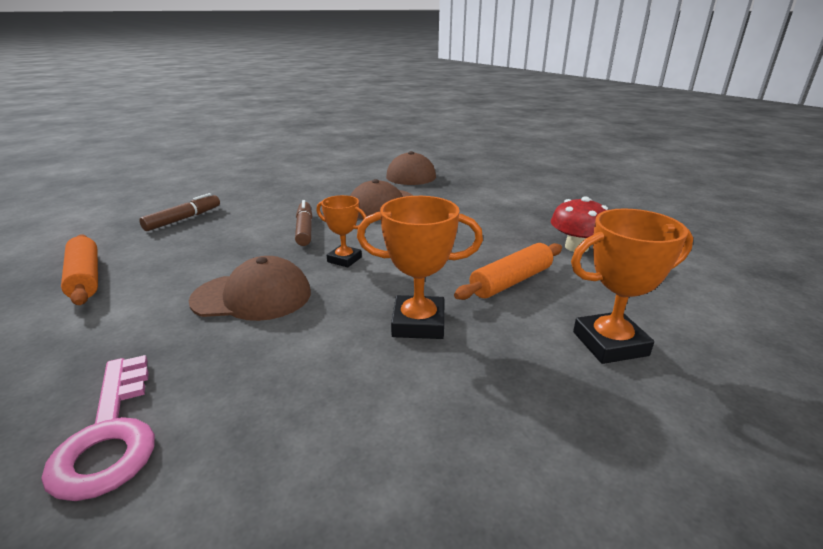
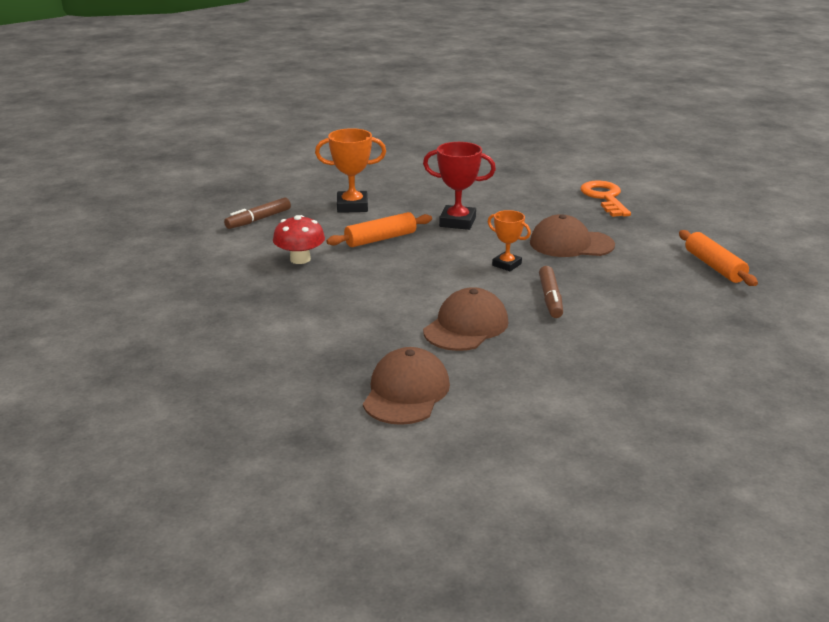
camera: 170 degrees left, 0 degrees up
pink key [41,355,155,501] -> orange key [580,181,631,217]
brown marker [139,193,220,231] -> brown marker moved to [224,197,291,229]
orange trophy [357,196,483,339] -> red trophy [423,142,496,230]

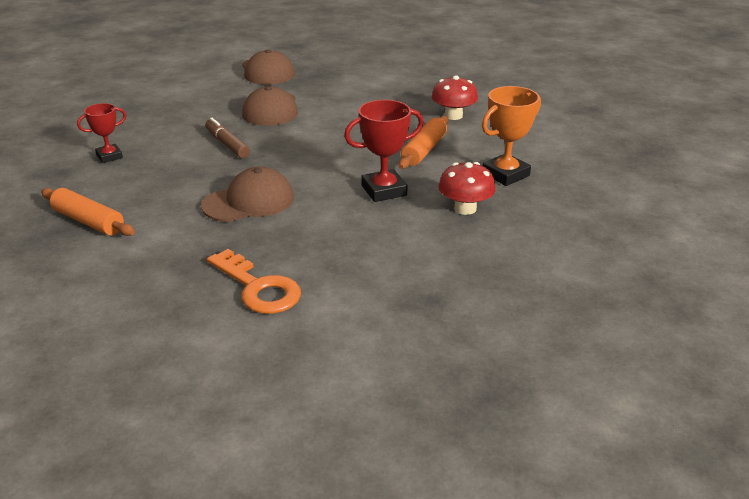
camera: 145 degrees right, 5 degrees up
brown marker [224,197,291,229] -> none
orange trophy [488,210,531,271] -> none
none -> red trophy [77,103,126,163]
none -> red mushroom [438,162,496,215]

